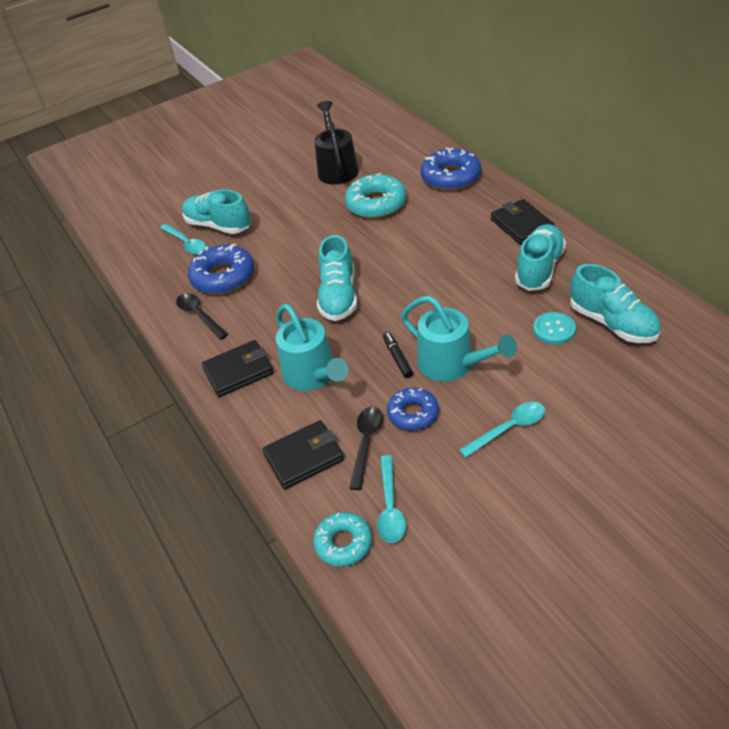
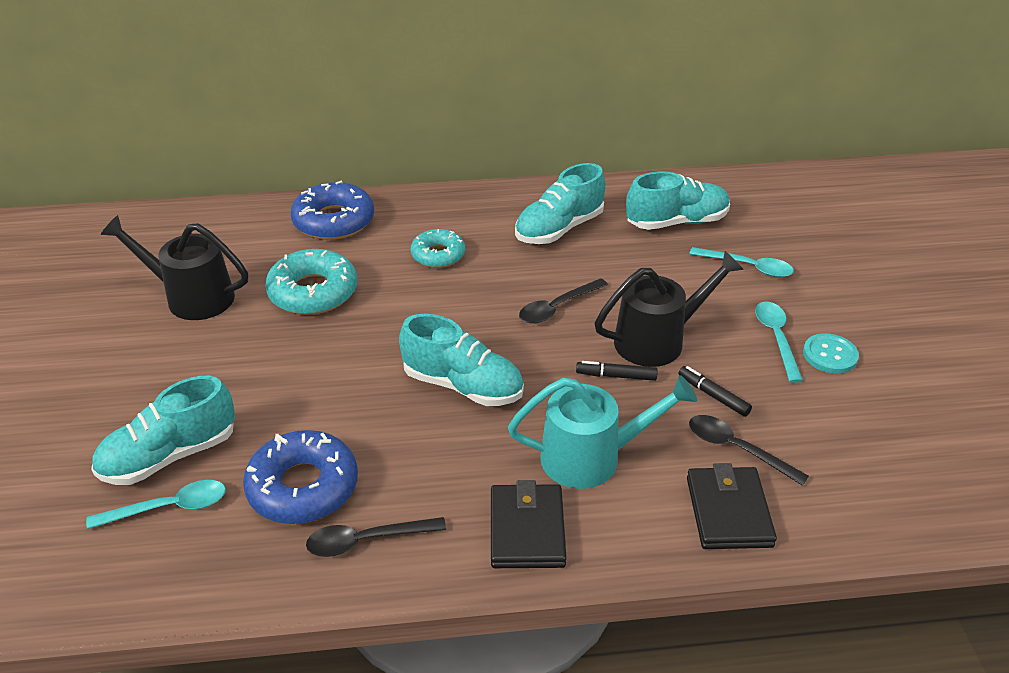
camera: 70 degrees left, 5 degrees down
turquoise donut [313,512,372,567] -> turquoise donut moved to [411,229,465,268]
turquoise spoon [377,455,406,543] -> turquoise spoon moved to [689,247,794,277]
blue donut [387,388,439,431] -> black marker [678,366,752,417]
turquoise watering can [401,296,517,382] -> black watering can [595,251,744,367]
black wallet [491,199,554,245] -> none
turquoise shoe [515,224,566,291] -> turquoise shoe turned 90 degrees counterclockwise [515,163,605,244]
turquoise button [533,312,576,344] -> turquoise button moved to [803,333,859,374]
none -> black spoon [519,278,608,324]

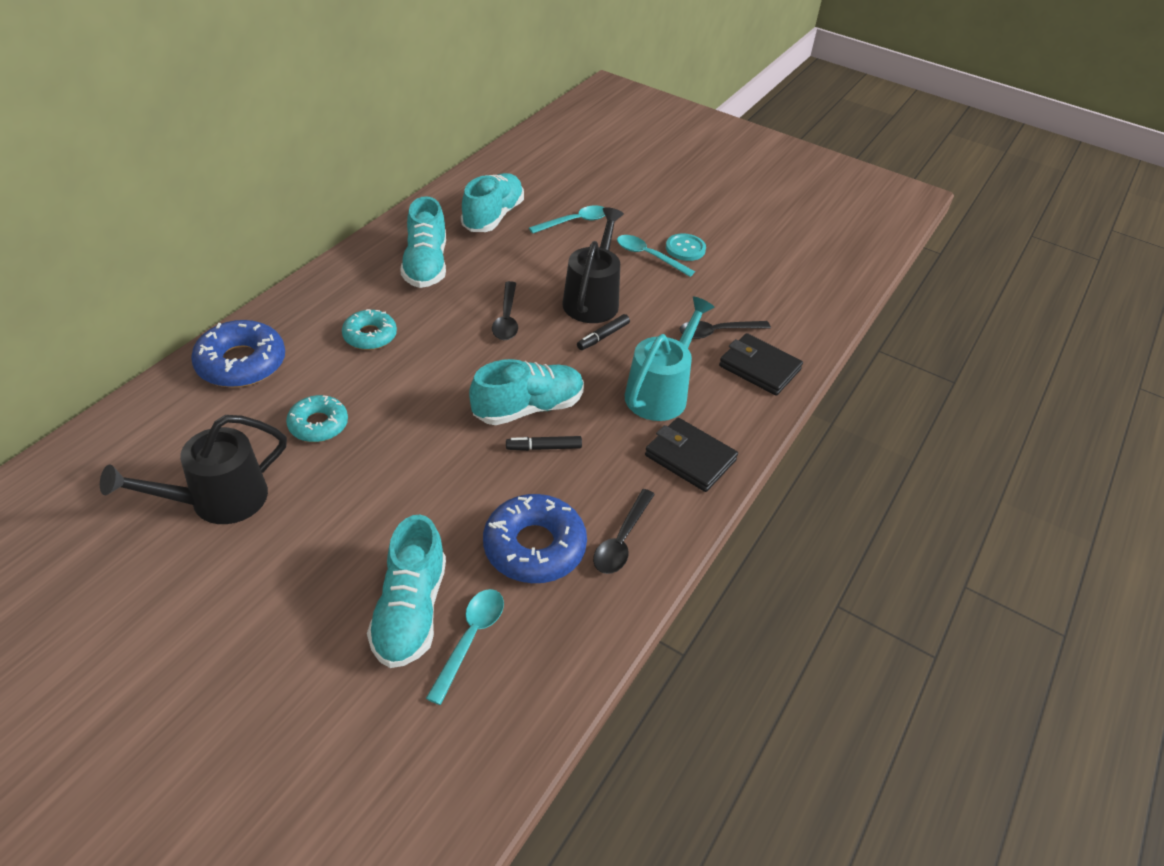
camera: 55 degrees left, 5 degrees up
turquoise donut [265,249,357,315] -> turquoise donut [286,395,348,442], size x0.63
black marker [678,366,752,417] -> black marker moved to [506,436,582,451]

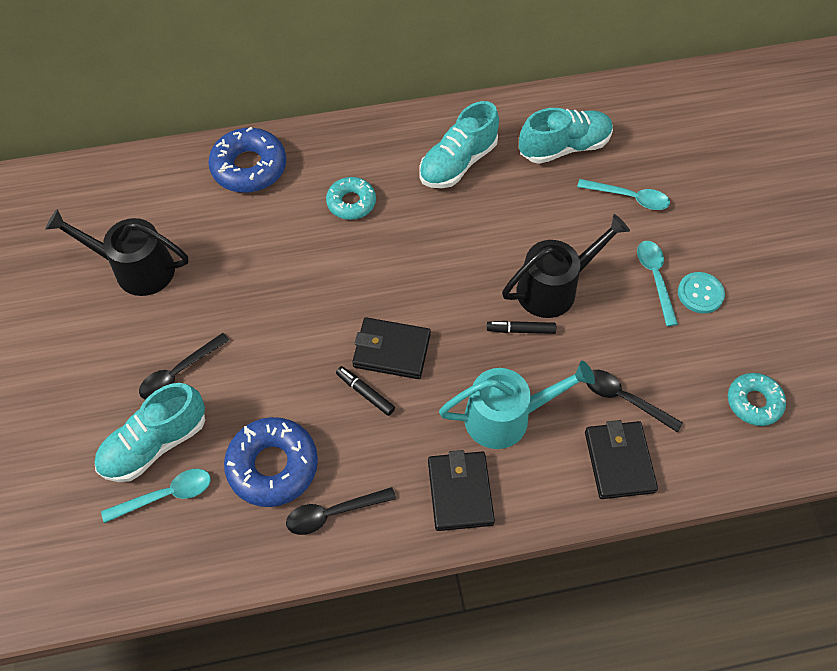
camera: 50 degrees right, 15 degrees up
turquoise donut [286,395,348,442] -> turquoise donut moved to [728,373,786,426]
turquoise shoe [469,359,584,425] -> black wallet [352,317,431,379]
black spoon [492,281,518,340] -> black spoon moved to [139,333,230,400]

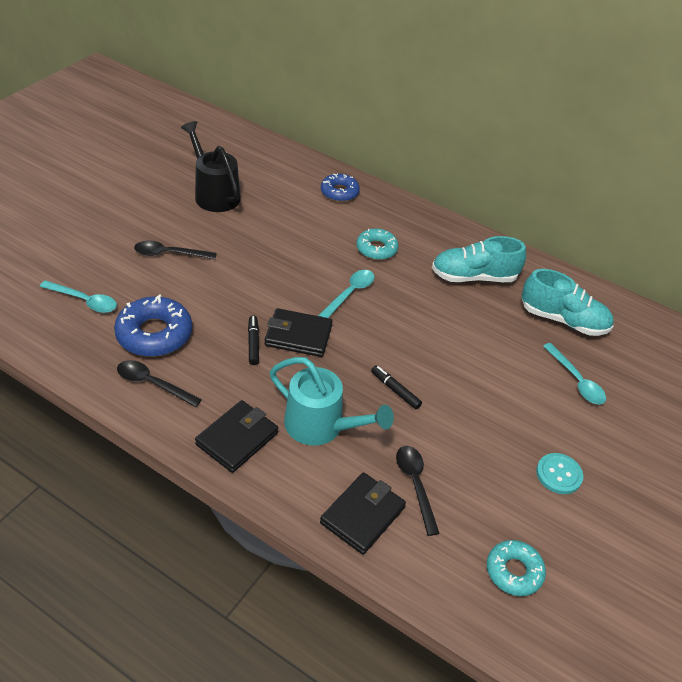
camera: 40 degrees right, 15 degrees down
turquoise shoe [95,383,205,482] -> none
blue donut [208,127,286,193] -> blue donut [321,174,360,202], size x0.63
black wallet [352,317,431,379] -> black wallet turned 45 degrees counterclockwise [265,308,333,357]
black watering can [502,214,630,318] -> none
turquoise spoon [637,241,678,326] -> turquoise spoon moved to [318,270,375,318]

